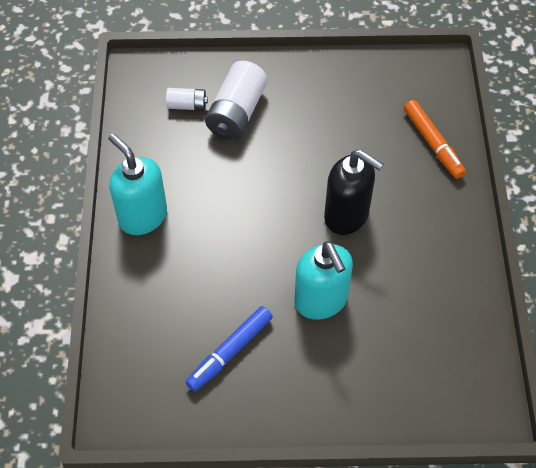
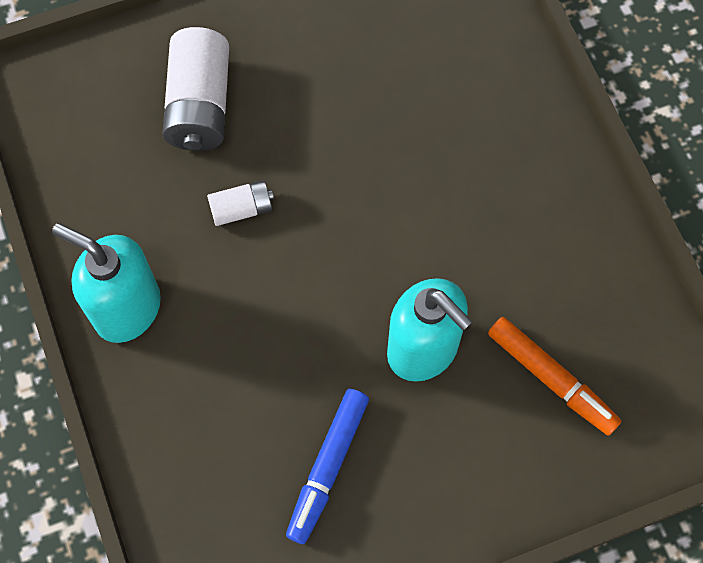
camera: 20 degrees left, 10 degrees up
white battery [166,88,208,110] -> white battery moved to [207,180,274,226]
black soap dispenser [324,150,383,235] -> none
orange marker [404,100,466,179] -> orange marker moved to [488,317,621,436]

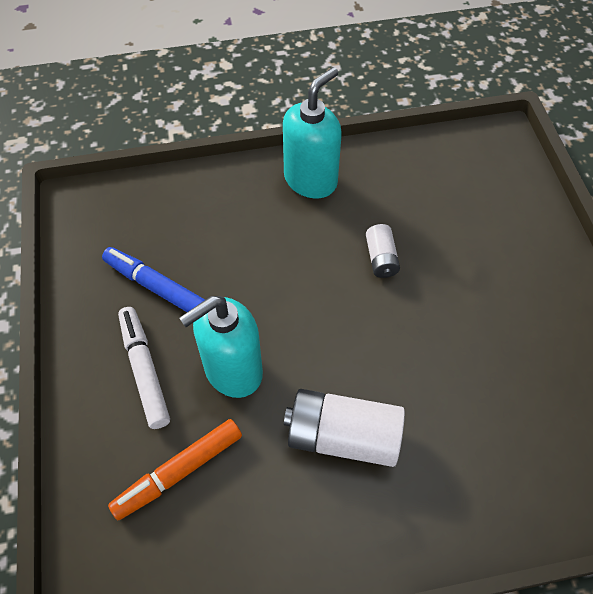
camera: 100 degrees right, 10 degrees down
white battery [162,27,229,151] -> white battery moved to [284,389,405,467]
none -> white marker [118,307,170,429]

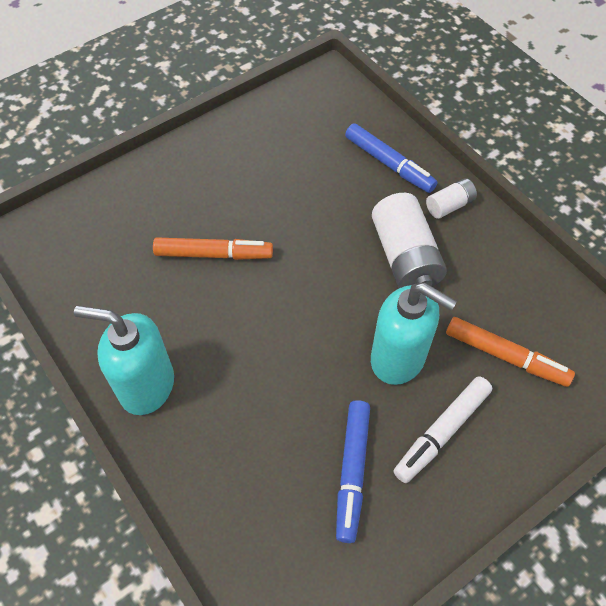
camera: 115 degrees left, 0 degrees up
white battery [366,224,400,278] -> white battery moved to [426,178,477,219]
none -> orange marker [153,237,273,260]
none -> blue marker [345,123,438,193]

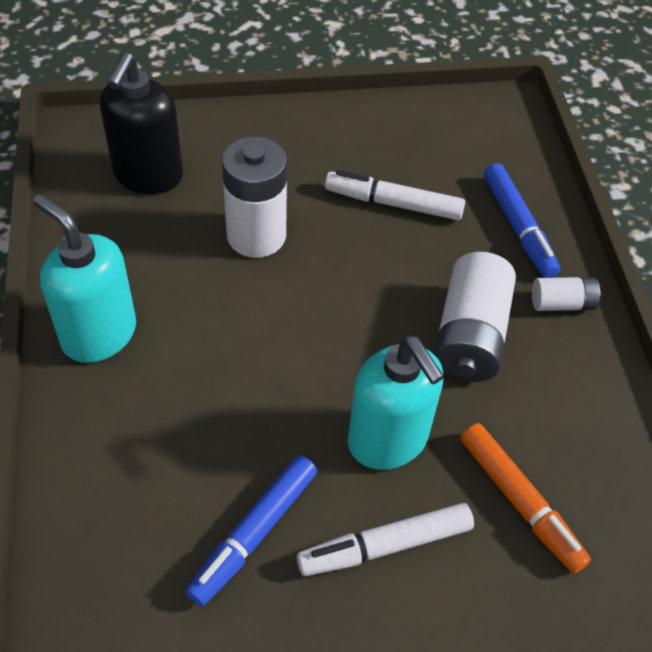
camera: 25 degrees right, 5 degrees down
orange marker [153,237,273,260] -> white battery [222,137,287,258]
none -> black soap dispenser [100,52,183,194]
none -> white marker [325,170,465,221]

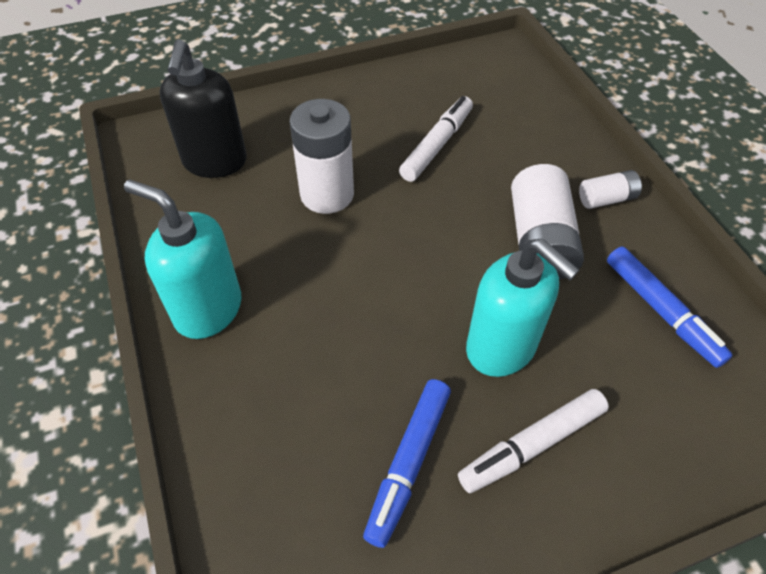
camera: 10 degrees left, 0 degrees up
white marker [325,170,465,221] -> white marker turned 120 degrees clockwise [399,96,473,182]
orange marker [461,423,591,573] -> none
blue marker [484,163,560,278] -> blue marker moved to [607,247,733,368]

